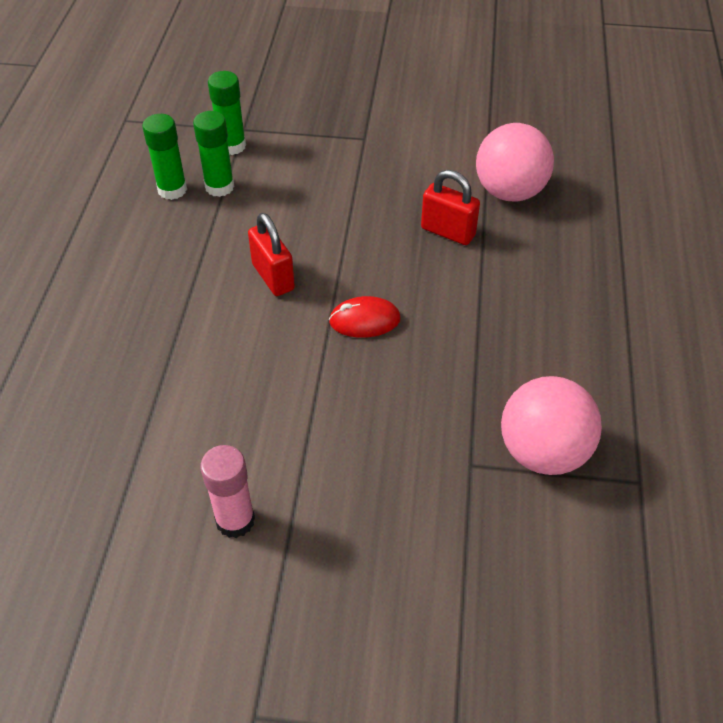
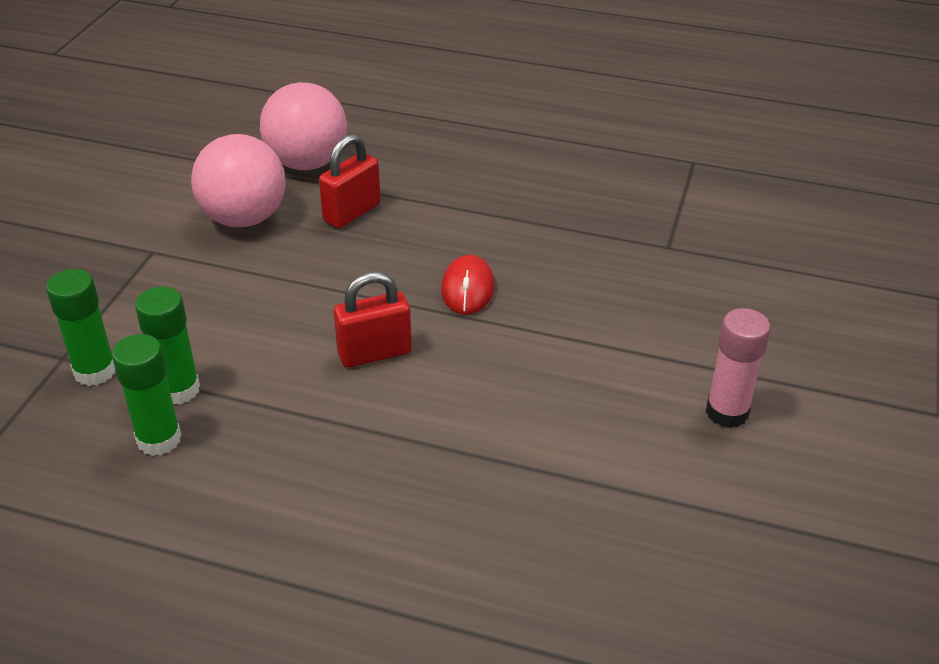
camera: 80 degrees left, 10 degrees down
pink ball [501,376,602,475] -> pink ball moved to [191,134,286,228]

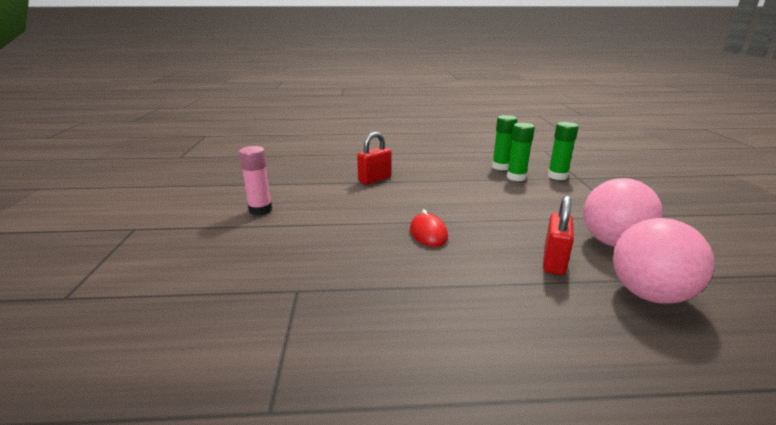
camera: 160 degrees right, 15 degrees down
red padlock [334,272,412,367] -> red padlock moved to [357,132,391,185]

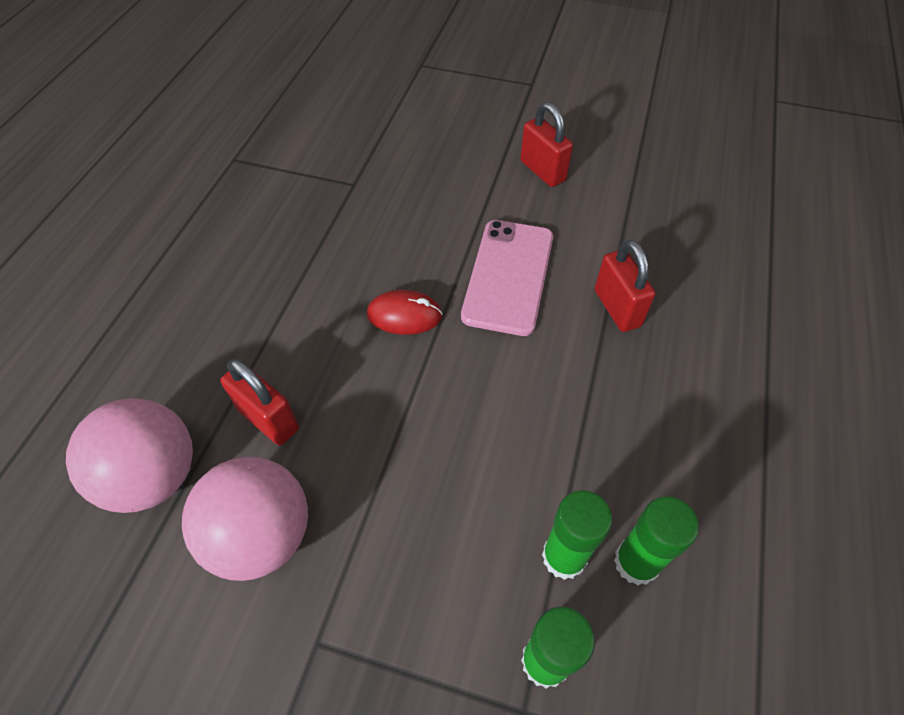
camera: 110 degrees right, 30 degrees up
pink glue stick [239,146,272,215] -> red padlock [520,102,573,187]
none -> pink phone [461,220,553,336]

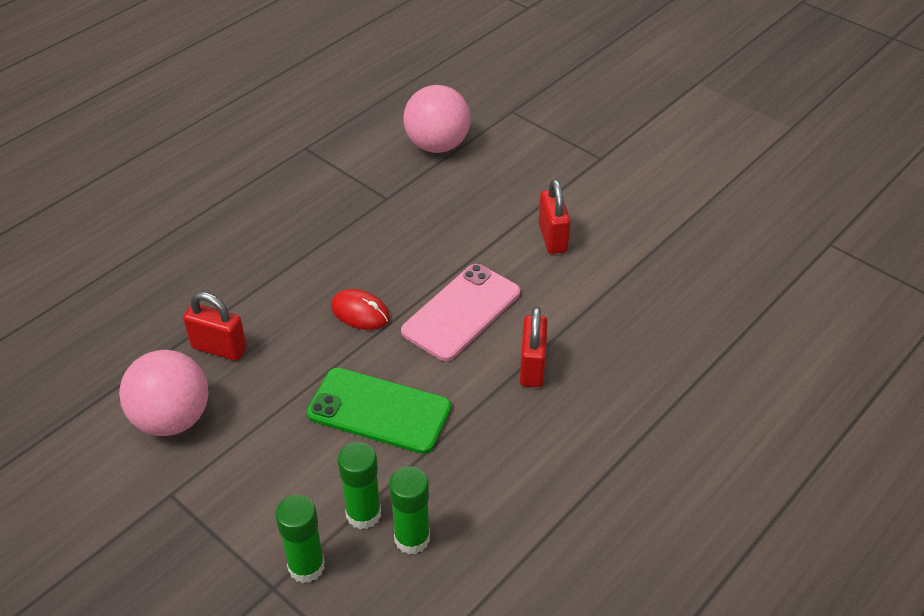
camera: 25 degrees right, 10 degrees down
pink ball [66,399,193,513] -> pink ball moved to [404,85,471,153]
red padlock [220,359,299,445] -> red padlock turned 45 degrees counterclockwise [183,292,247,361]
none -> green phone [307,368,451,454]

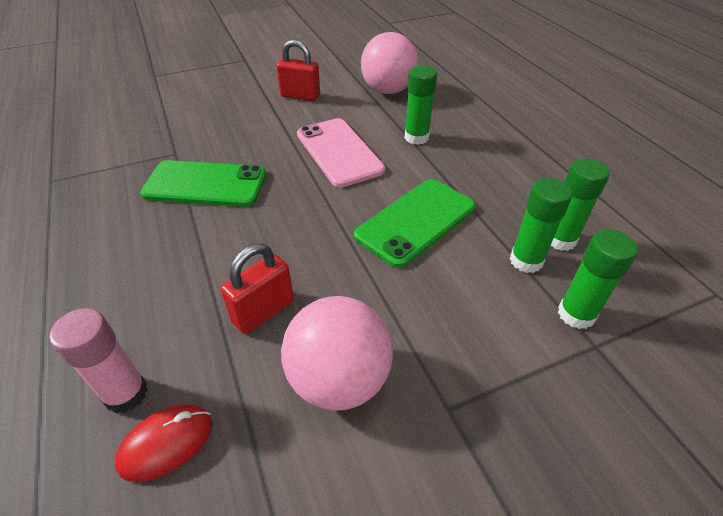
camera: 65 degrees left, 0 degrees up
red mouse [331,289,390,330] -> red mouse moved to [115,405,213,482]
pink ball [404,85,471,153] -> pink ball moved to [361,32,418,94]
red padlock [520,307,548,387] -> green glue stick [405,65,437,145]
none -> pink glue stick [50,308,148,413]
none -> green phone [140,160,266,207]

